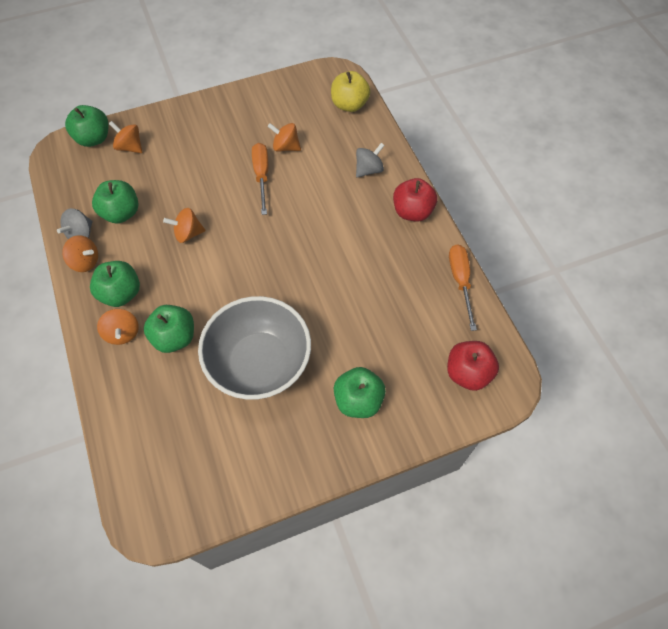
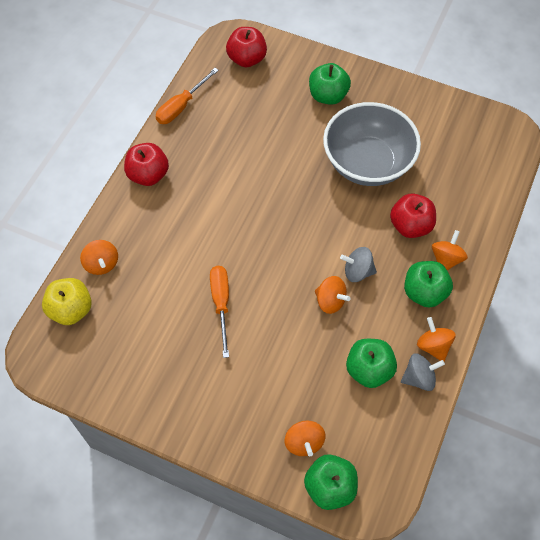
camera: 135 degrees left, 0 degrees up
green apple [144,305,194,353] -> red apple [390,193,436,238]
orange screwdriver [252,143,268,215] -> orange screwdriver turned 135 degrees clockwise [210,266,229,358]
orange spinning top [268,123,301,152] -> orange spinning top moved to [80,240,118,275]
grey spinning top [356,143,385,178] -> grey spinning top moved to [340,247,377,282]

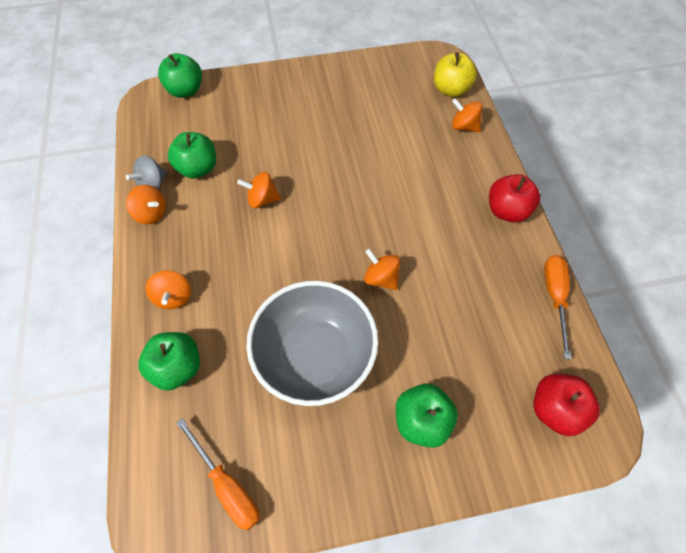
camera: 145 degrees right, 0 degrees up
orange screwdriver [210,266,229,358] -> orange screwdriver moved to [176,418,260,530]
orange spinning top [285,421,326,456] -> orange spinning top moved to [364,249,400,290]
grey spinning top [340,247,377,282] -> none
red apple [390,193,436,238] -> none
green apple [404,261,453,308] -> green apple moved to [138,332,200,391]

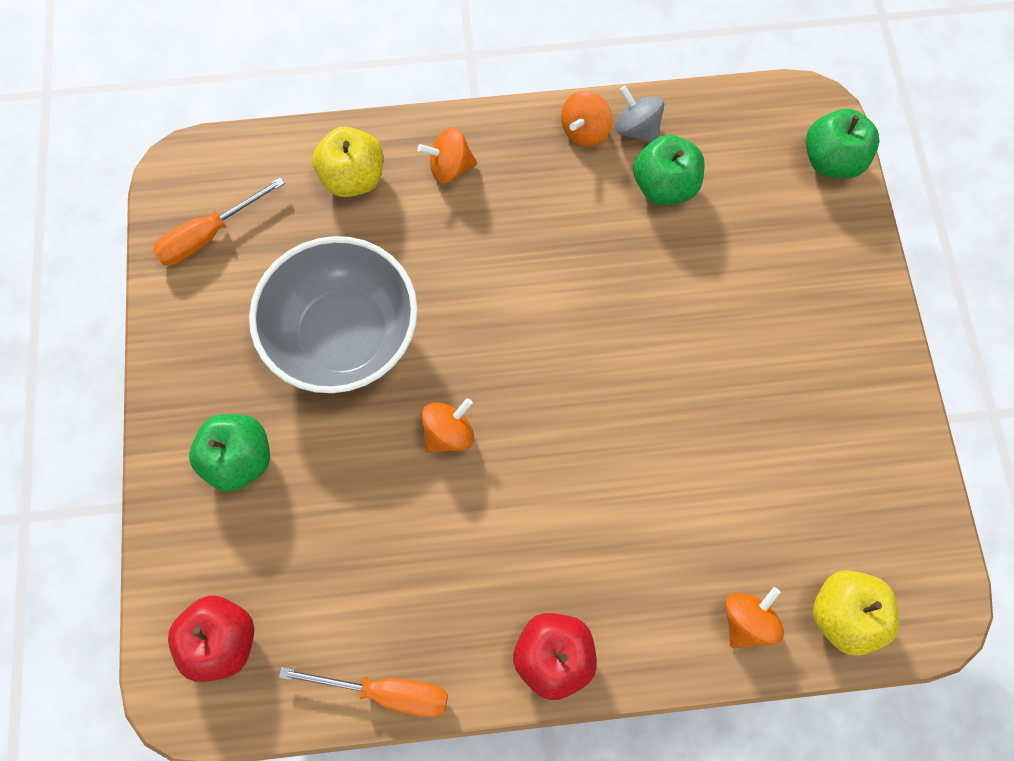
camera: 95 degrees right, 10 degrees up
green apple [138,332,200,391] -> yellow apple [312,127,383,197]
orange spinning top [237,172,281,208] -> none

